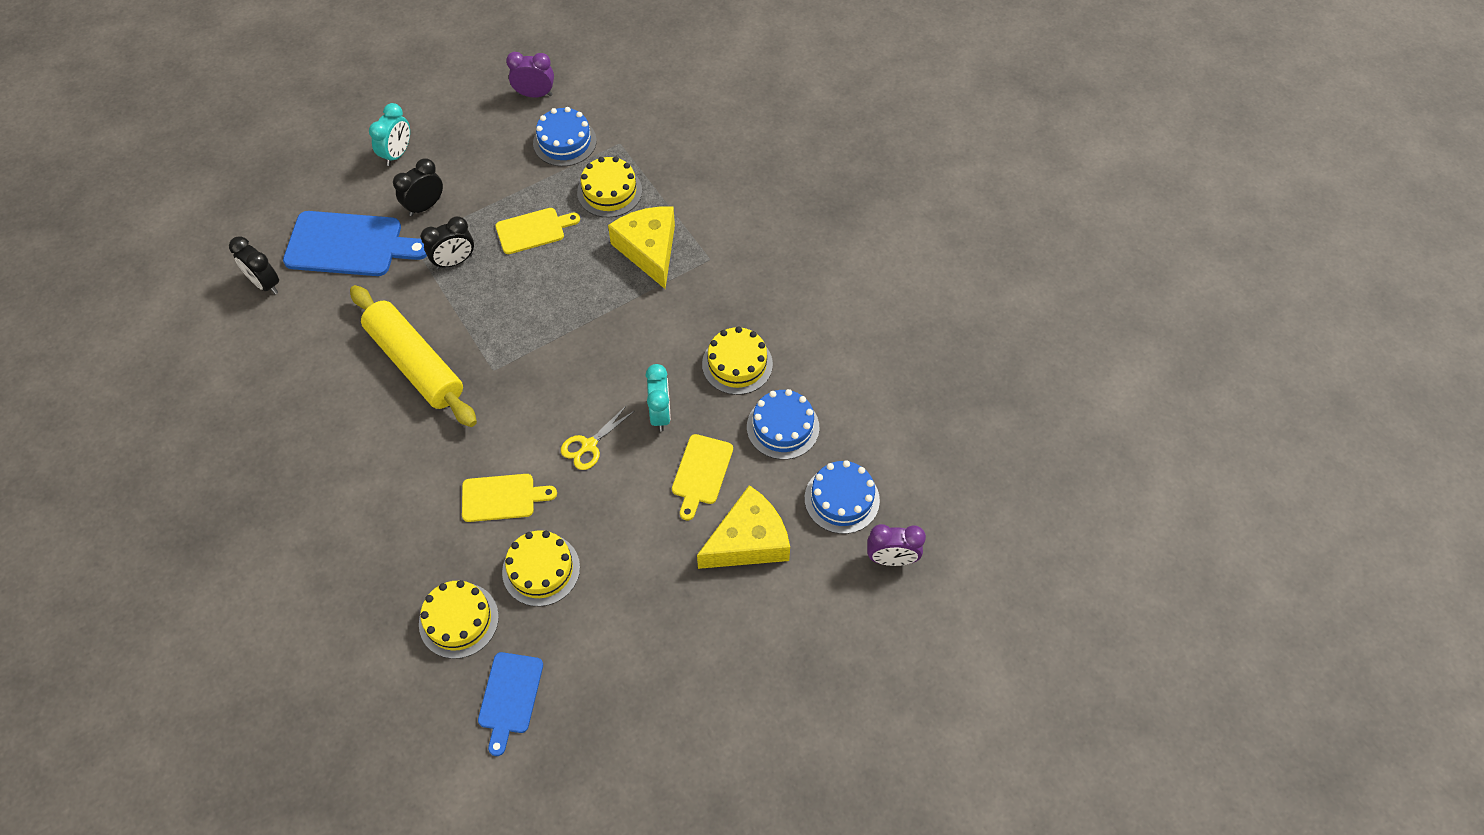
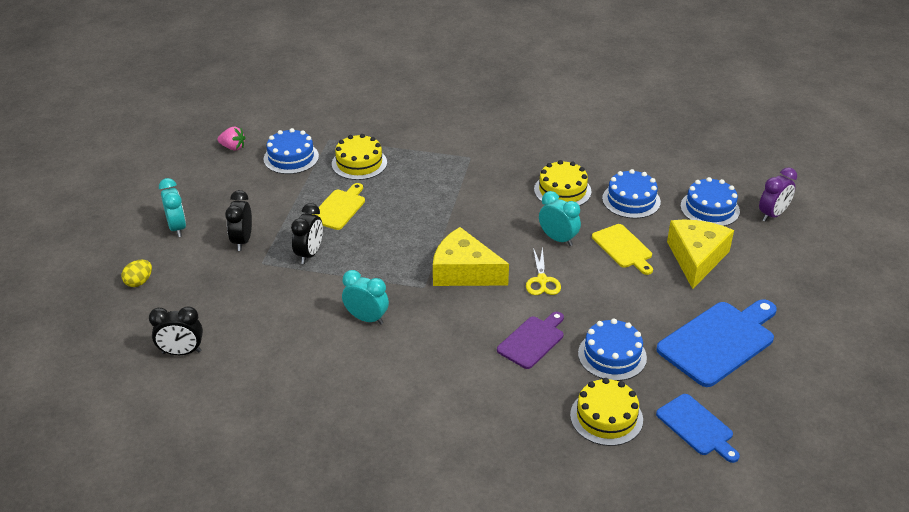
camera: 45 degrees left, 20 degrees down
blue cutting board [283,211,427,276] -> blue cutting board moved to [656,299,777,387]
yellow rolling pin [350,285,477,427] -> turquoise clock [342,270,389,325]
yellow cutting board [462,474,557,522] -> purple cutting board [497,312,564,369]
yellow cake [502,531,580,606] -> blue cake [578,318,647,381]
purple clock [506,52,554,98] -> pink strawberry [217,127,245,151]
yellow cheese [608,207,675,289] -> yellow cheese moved to [433,227,509,286]
none -> yellow egg [121,260,152,287]

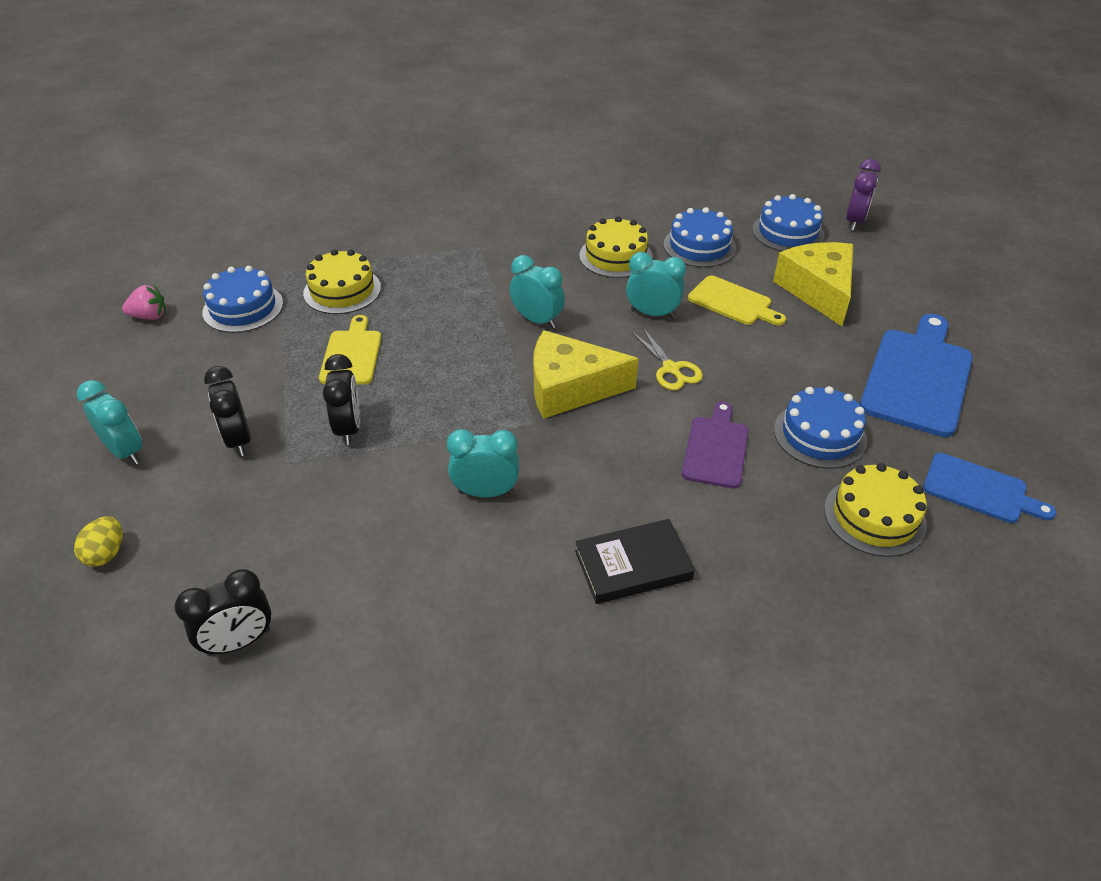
camera: 25 degrees left, 5 degrees up
none -> turquoise clock [510,255,565,329]
none -> black book [575,519,695,604]

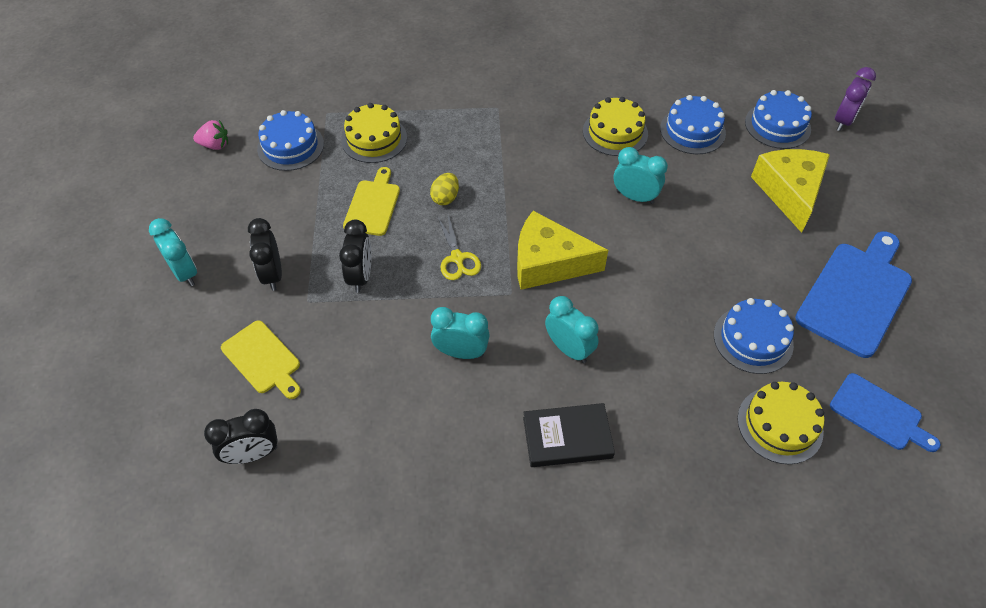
camera: 10 degrees right, 10 degrees up
yellow egg [74,516,123,567] -> yellow egg moved to [430,173,459,205]
turquoise clock [510,255,565,329] -> turquoise clock moved to [545,296,599,363]
yellow scissors [632,328,703,390] -> yellow scissors moved to [437,215,481,280]
purple cutting board [682,401,749,488] -> none
yellow cutting board [688,275,786,326] -> yellow cutting board moved to [221,320,301,399]

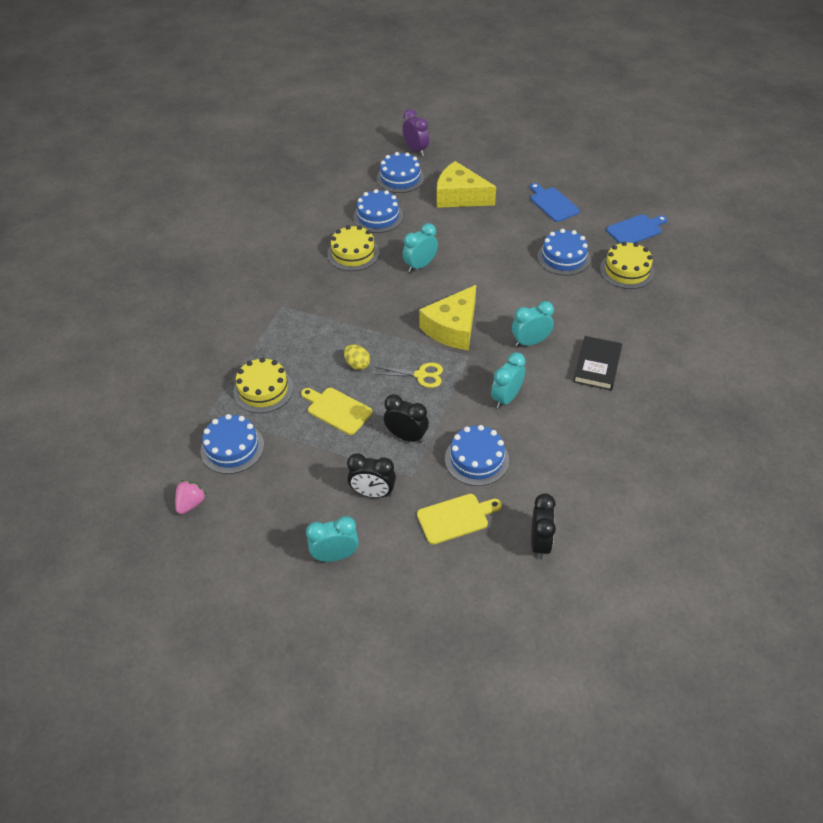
camera: 65 degrees left, 5 degrees down
blue cutting board [795,231,912,358] -> blue cutting board [530,183,580,222], size x0.59
none -> blue cake [445,425,509,486]

